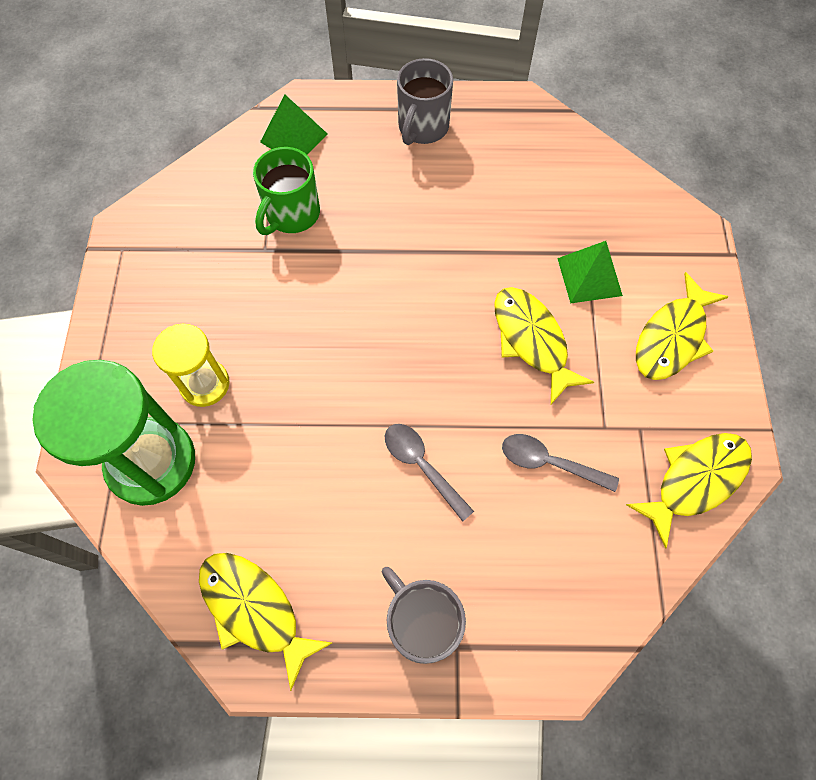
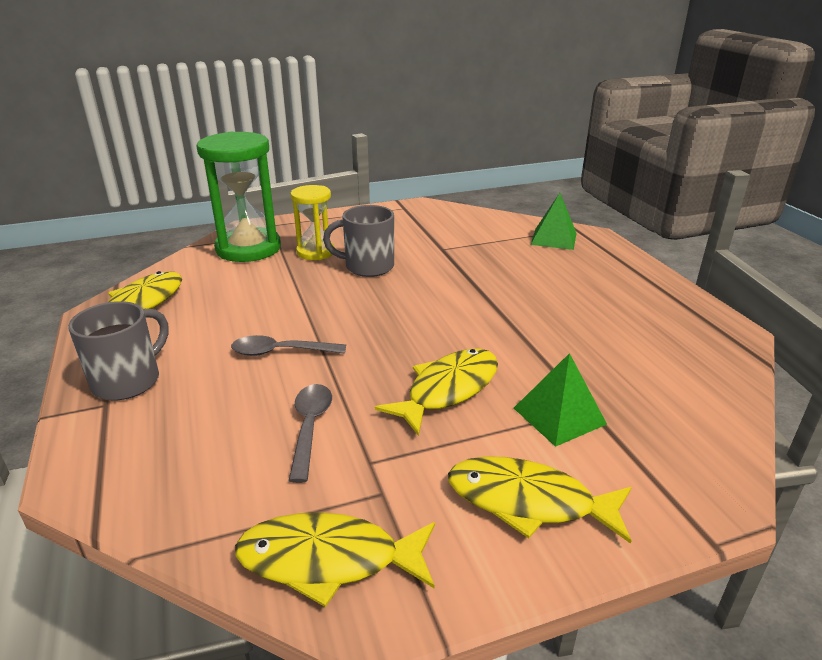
camera: 70 degrees right, 35 degrees down
green mug [253,147,320,235] -> none
grey spoon [385,424,474,522] -> grey spoon turned 120 degrees counterclockwise [231,335,346,356]
grey mug [397,58,453,145] -> grey mug moved to [323,205,394,277]
yellow fish [626,433,752,549] -> yellow fish turned 150 degrees clockwise [235,512,435,607]

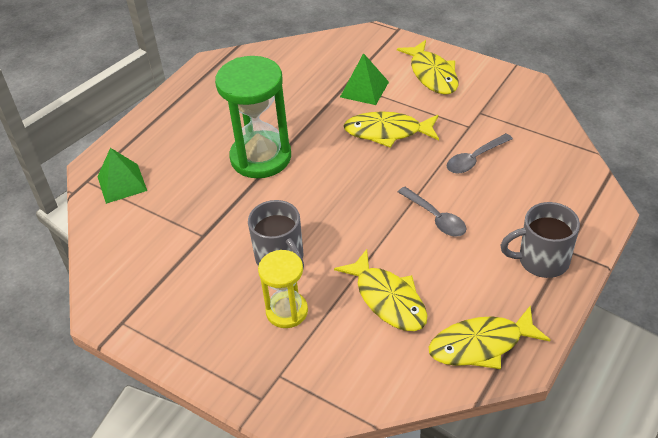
camera: 125 degrees left, 15 degrees up
green hourglass [197,132,281,262] -> green hourglass moved to [215,56,291,178]
yellow fish [235,512,435,607] -> yellow fish moved to [334,249,428,331]

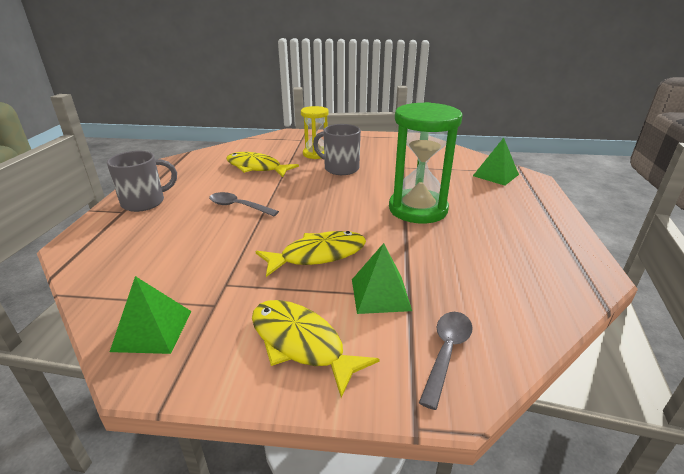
camera: 150 degrees right, 15 degrees down
yellow fish [429,306,550,369] -> none
grey spoon [447,133,513,173] -> grey spoon moved to [419,312,473,410]
none -> green pyramid [110,276,192,354]

